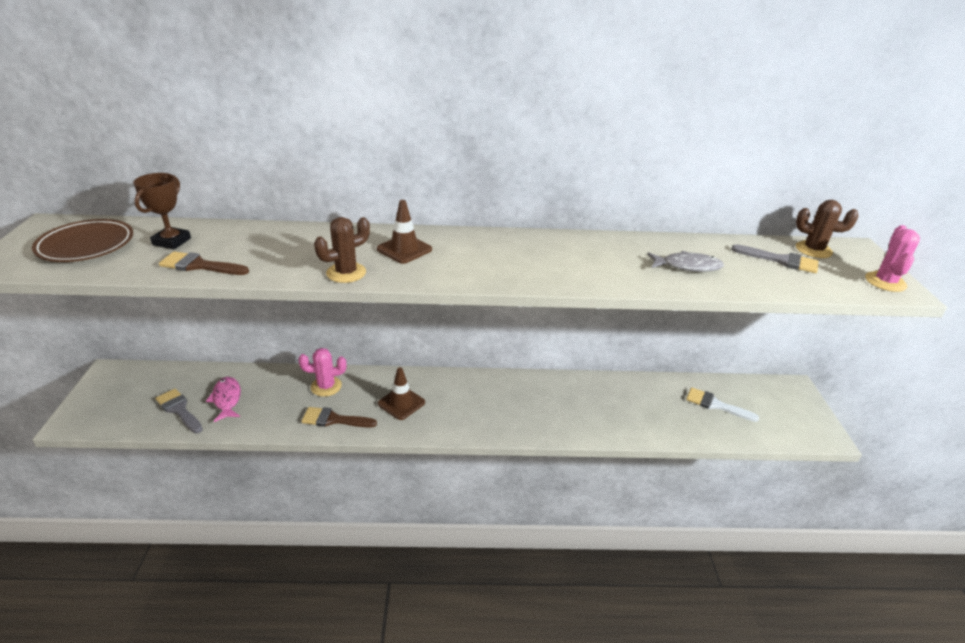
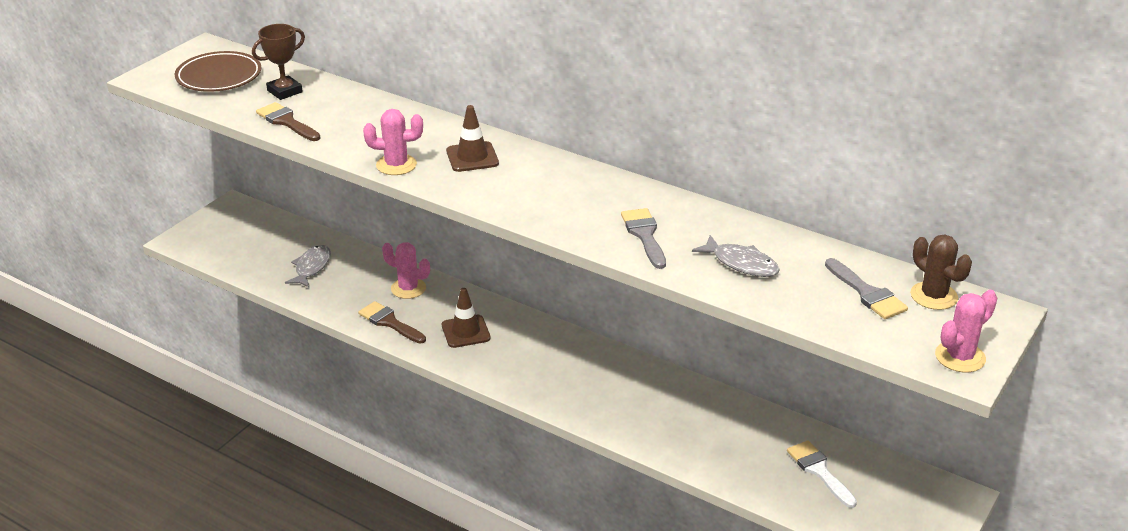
camera: 35 degrees right, 0 degrees up
grey brush [156,389,203,433] -> grey brush moved to [621,208,666,269]
pink fish [206,377,241,422] -> grey fish [285,245,331,288]
brown cactus [314,217,370,283] -> pink cactus [363,109,423,175]

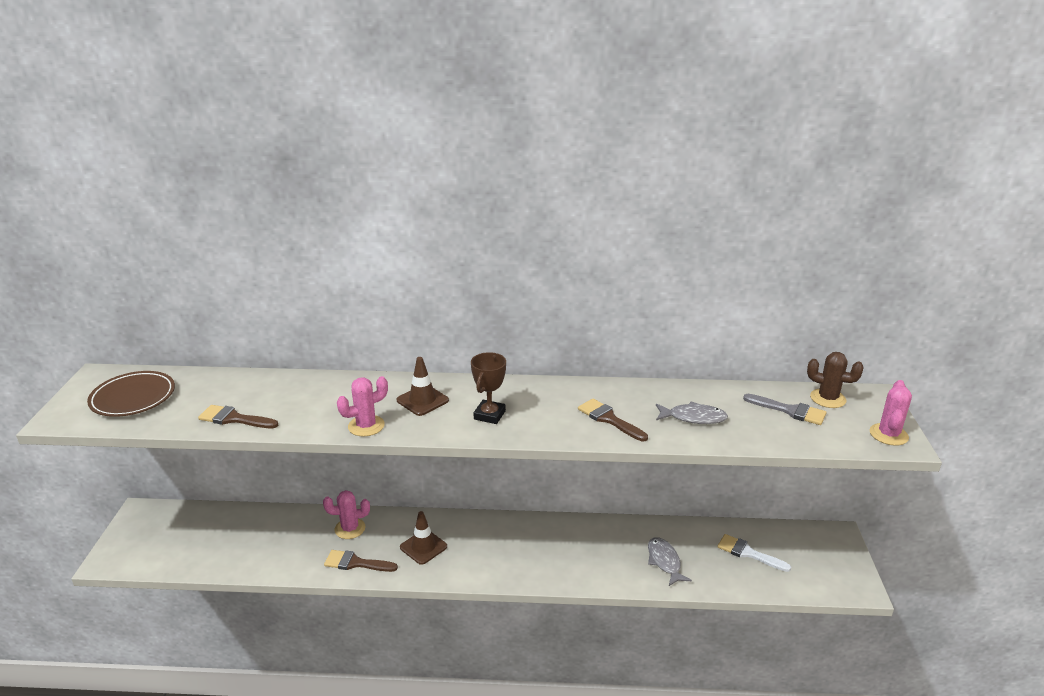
camera: 30 degrees left, 5 degrees down
brown trophy [252,24,305,100] -> brown trophy moved to [471,352,506,424]
grey fish [285,245,331,288] -> grey fish moved to [648,537,692,586]
grey brush [621,208,666,269] -> brown brush [578,399,648,441]

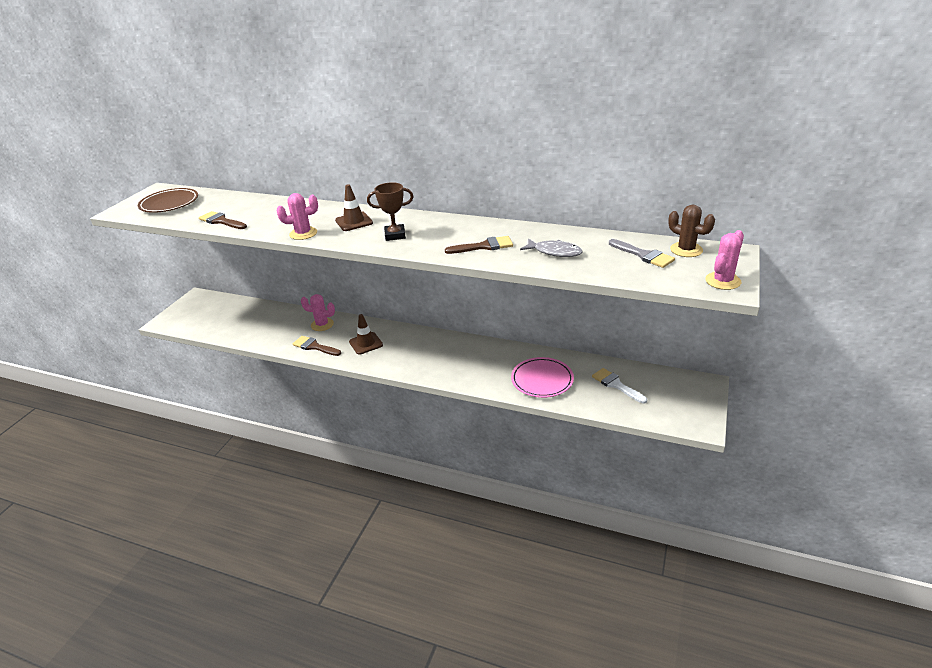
camera: 20 degrees right, 5 degrees up
brown trophy [471,352,506,424] -> brown trophy turned 45 degrees clockwise [367,182,414,241]
brown brush [578,399,648,441] -> brown brush turned 105 degrees clockwise [445,236,513,254]
grey fish [648,537,692,586] -> pink plate [511,357,574,398]

